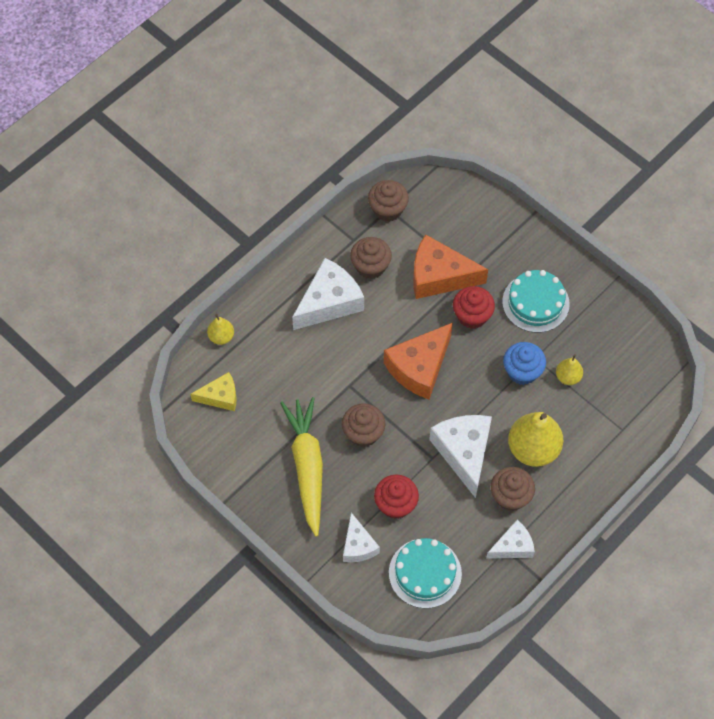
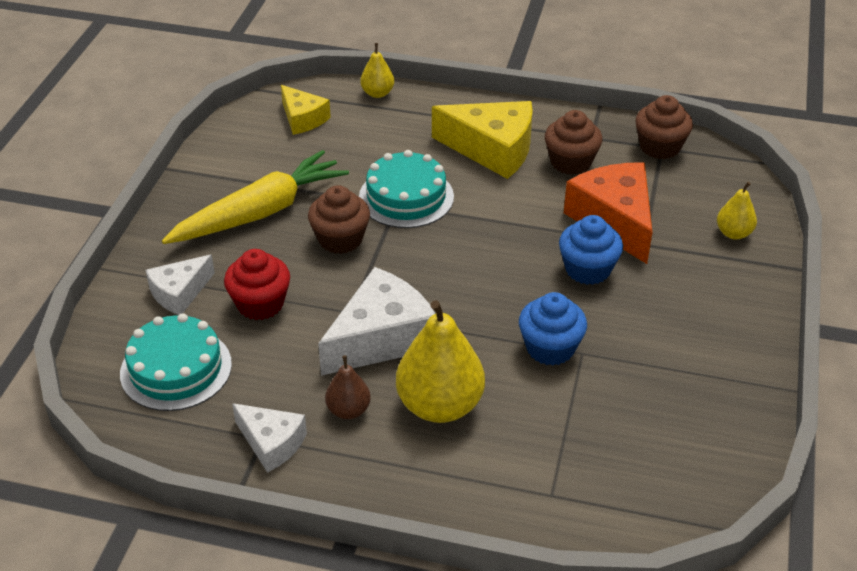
camera: 60 degrees right, 20 degrees down
white cheese [292,258,364,330] -> yellow cheese [432,101,533,179]
orange cheese [384,323,453,399] -> none
red cupcake [453,286,495,329] -> blue cupcake [559,215,623,285]
brown cupcake [491,467,535,511] -> brown pear [325,355,371,419]
turquoise cake [502,270,570,333] -> turquoise cake moved to [359,150,454,228]
yellow pear [556,354,583,385] -> yellow pear moved to [717,182,757,239]

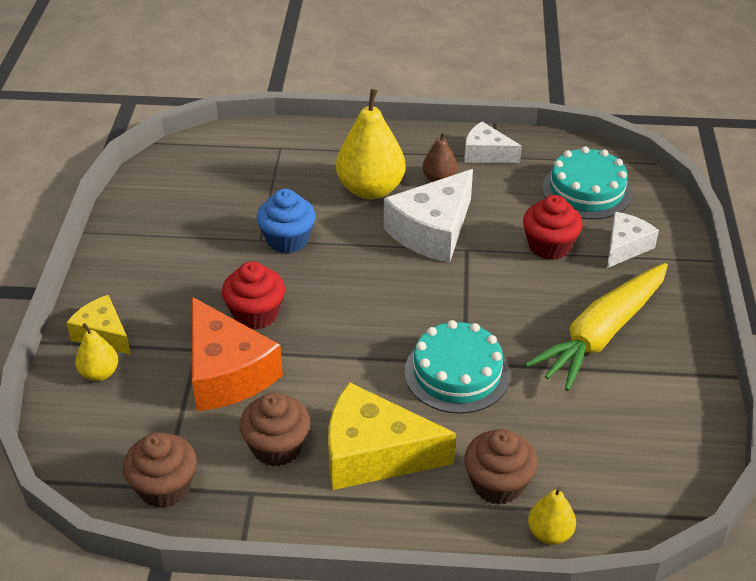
camera: 170 degrees right, 0 degrees up
yellow cheese [281,85,331,135] -> yellow cheese moved to [66,295,131,355]
brown cupcake [308,185,370,254] -> brown cupcake moved to [464,429,537,505]
blue cupcake [559,215,623,285] -> red cupcake [222,261,285,330]

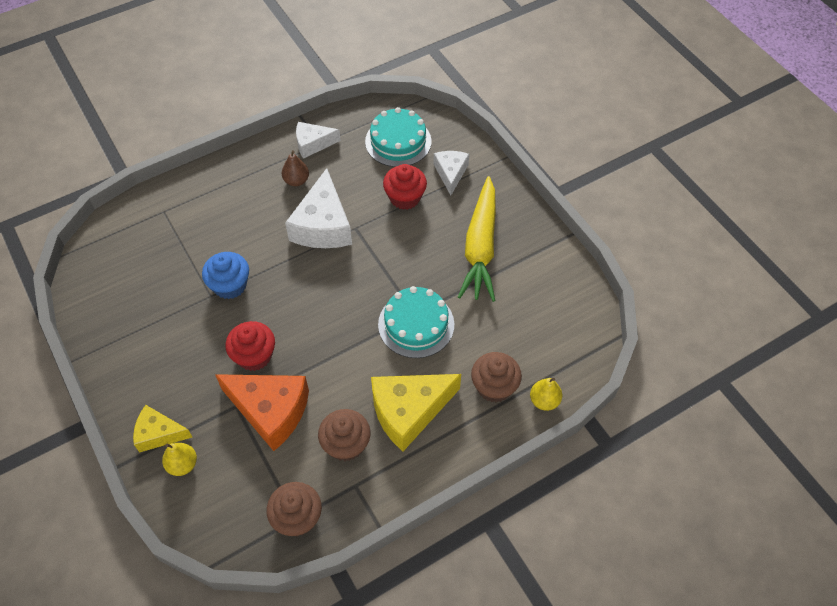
camera: 35 degrees left, 15 degrees up
yellow pear [336,89,405,200] -> none

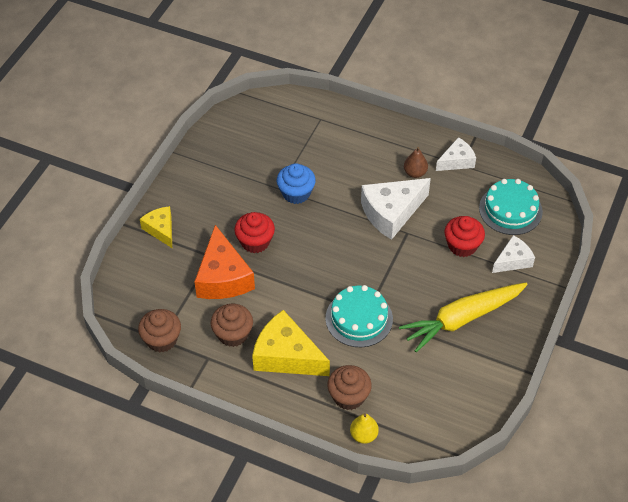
camera: 55 degrees right, 5 degrees down
yellow pear [162,443,197,476] -> none
white cheese [296,122,341,159] -> white cheese turned 105 degrees clockwise [436,137,476,171]

